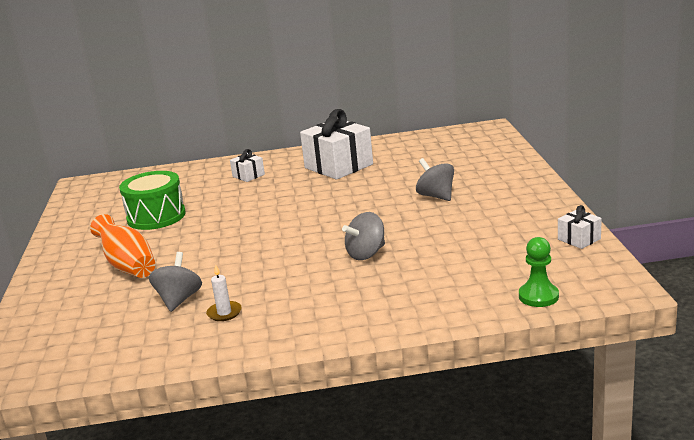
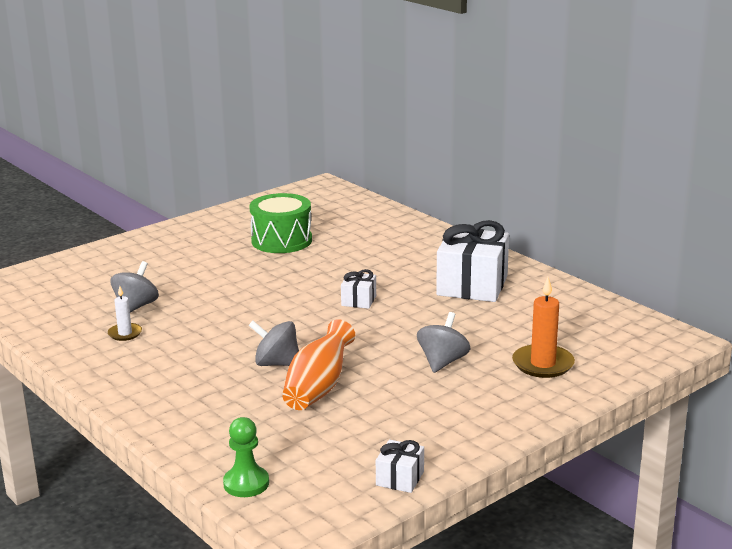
camera: 55 degrees right, 0 degrees up
orange vase [90,214,155,278] -> orange vase moved to [282,319,355,410]
grey spinning top [149,252,202,312] -> grey spinning top turned 45 degrees counterclockwise [110,261,159,313]
white gift [230,149,265,182] -> white gift moved to [341,269,376,309]
none -> orange candle [512,277,575,378]

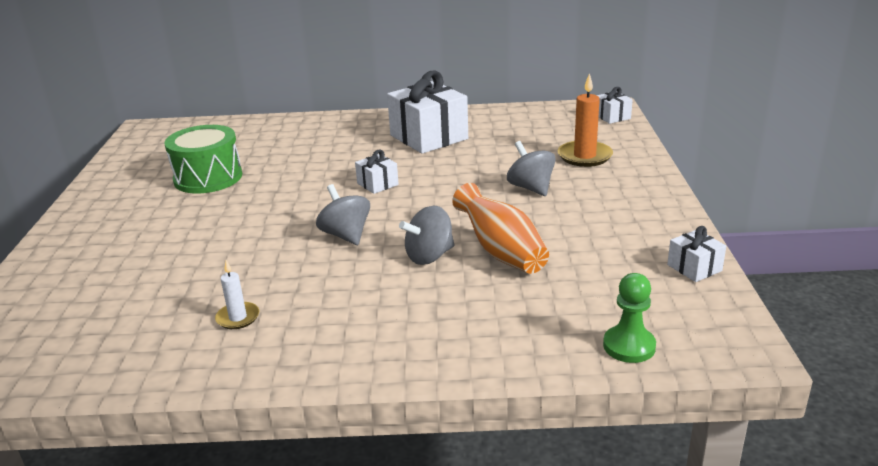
camera: 50 degrees left, 5 degrees up
grey spinning top [110,261,159,313] -> grey spinning top moved to [316,184,370,245]
none -> white gift [597,87,633,124]

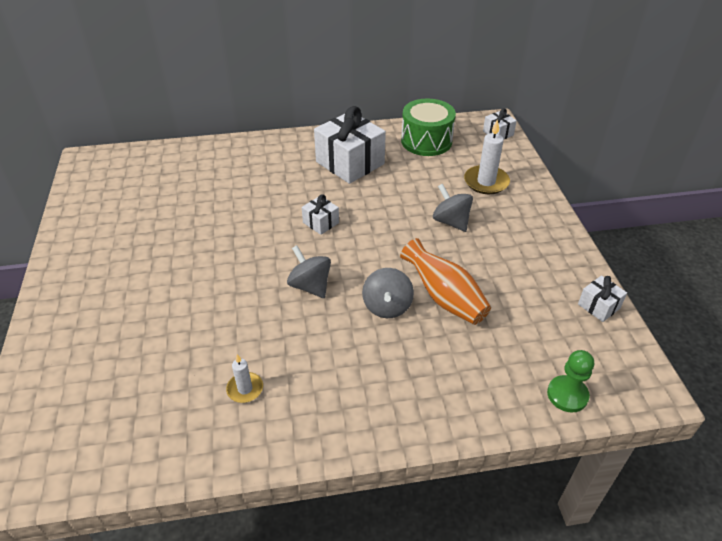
camera: 10 degrees left, 15 degrees up
green drum [164,125,242,194] -> green drum moved to [401,98,456,156]
grey spinning top [399,206,455,265] -> grey spinning top turned 45 degrees counterclockwise [362,268,414,318]
orange candle [557,73,613,167] -> white candle [464,119,510,194]

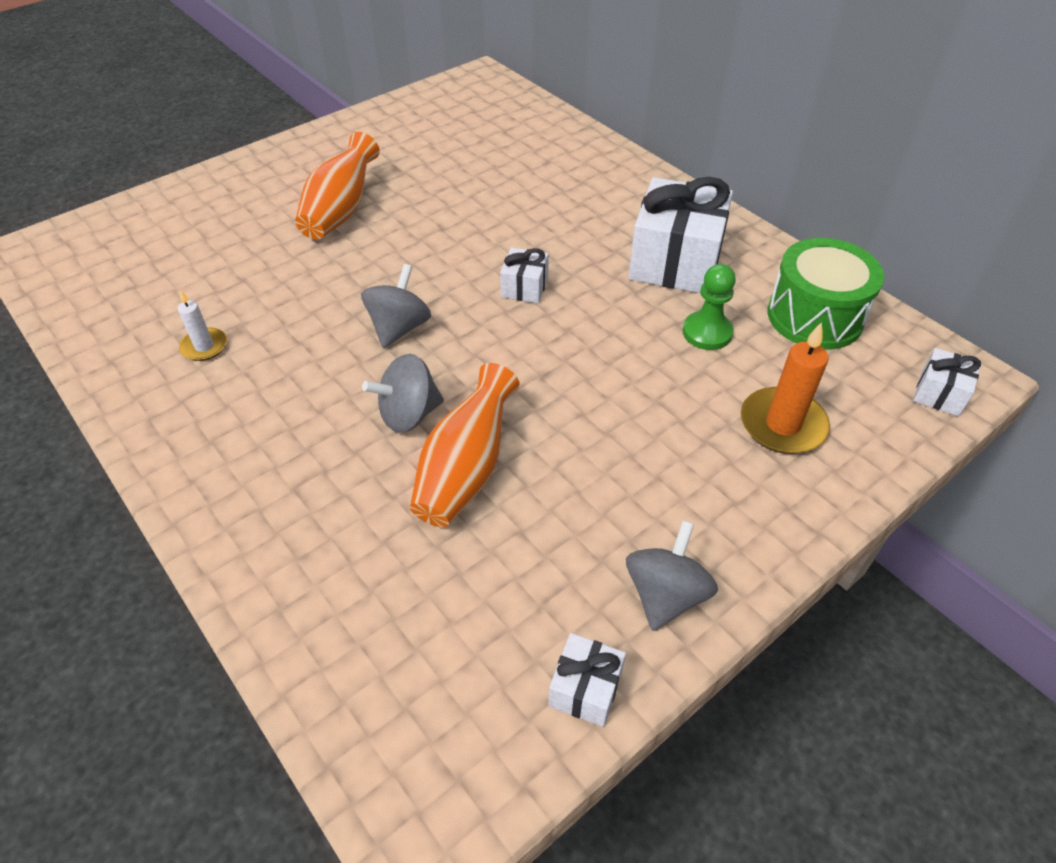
camera: 60 degrees right, 5 degrees up
grey spinning top [433,184,473,232] -> grey spinning top moved to [626,520,718,631]
white candle [464,119,510,194] -> orange candle [741,322,830,454]
green pawn [547,350,594,413] -> green pawn moved to [683,264,736,350]
none -> orange vase [295,132,380,240]

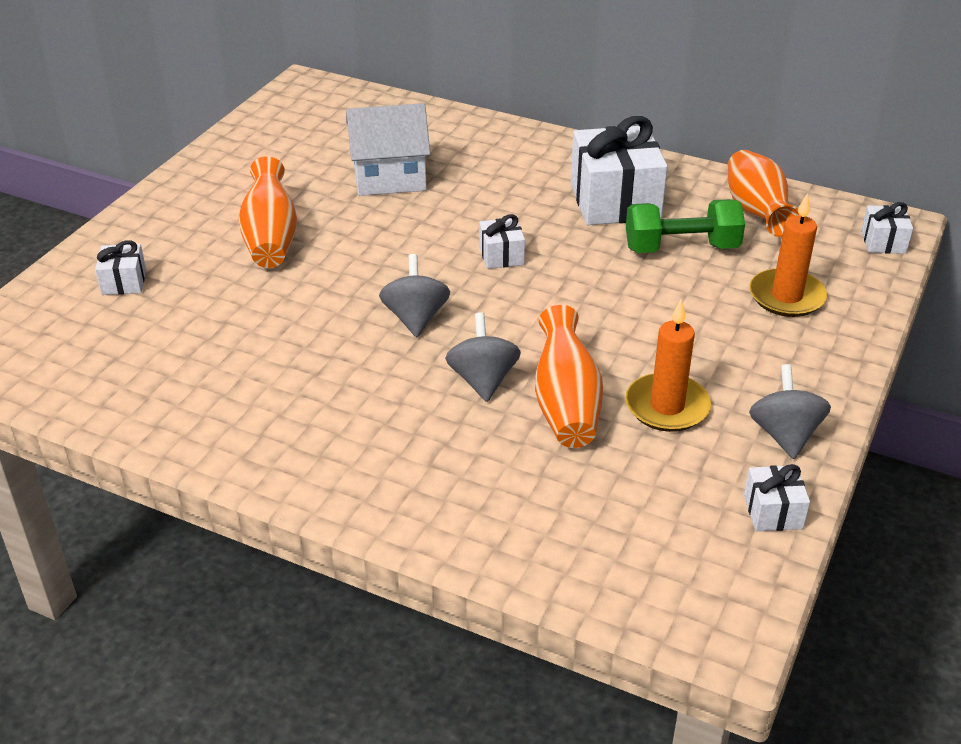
camera: 25 degrees left, 10 degrees down
white candle [178,290,227,361] -> none
grey spinning top [362,354,444,433] -> grey spinning top turned 135 degrees clockwise [445,313,521,402]
green pawn [683,264,736,350] -> green dumbbell [626,199,745,253]
green drum [767,238,884,350] -> orange vase [728,150,800,237]
none -> white gift [95,240,146,295]
none -> white house [346,103,430,196]
none -> orange candle [625,300,711,432]

